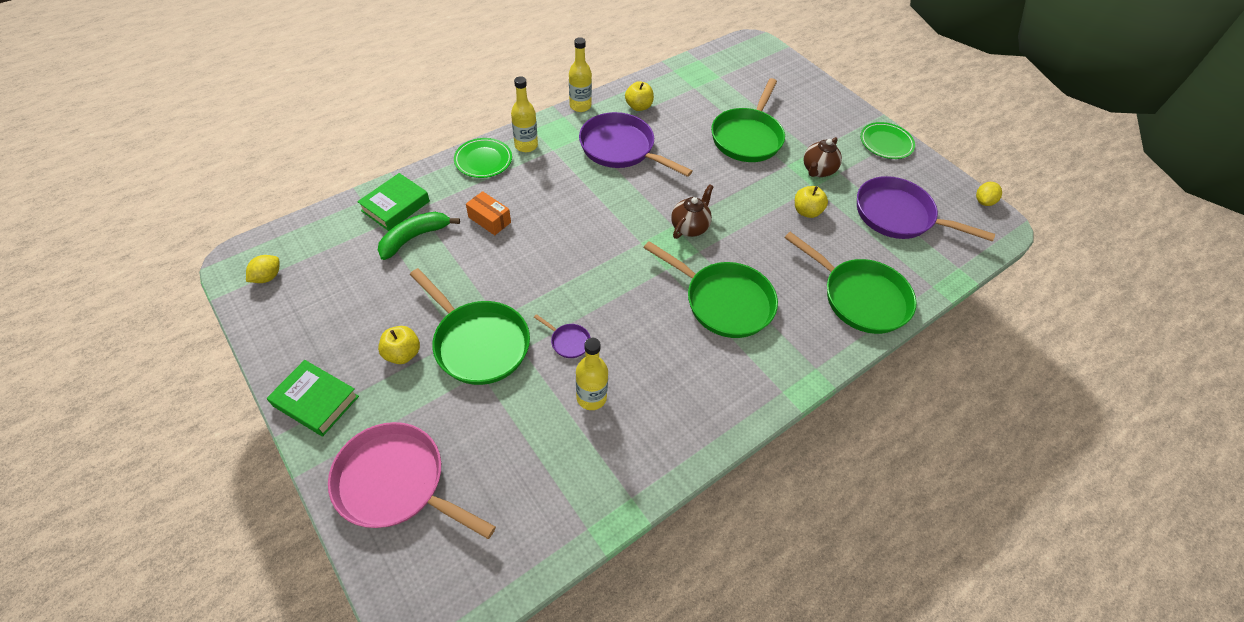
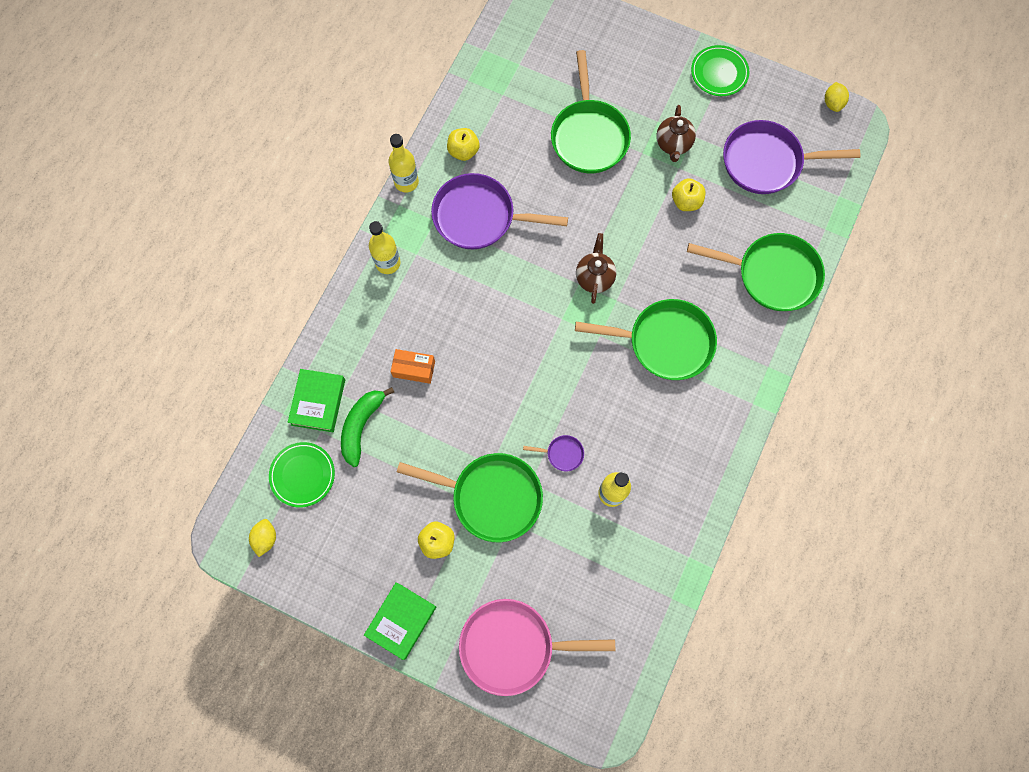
camera: 25 degrees left, 20 degrees up
green book [267,360,359,436] -> green book turned 60 degrees counterclockwise [364,582,436,660]
green plate [454,138,512,178] -> green plate moved to [269,442,335,508]

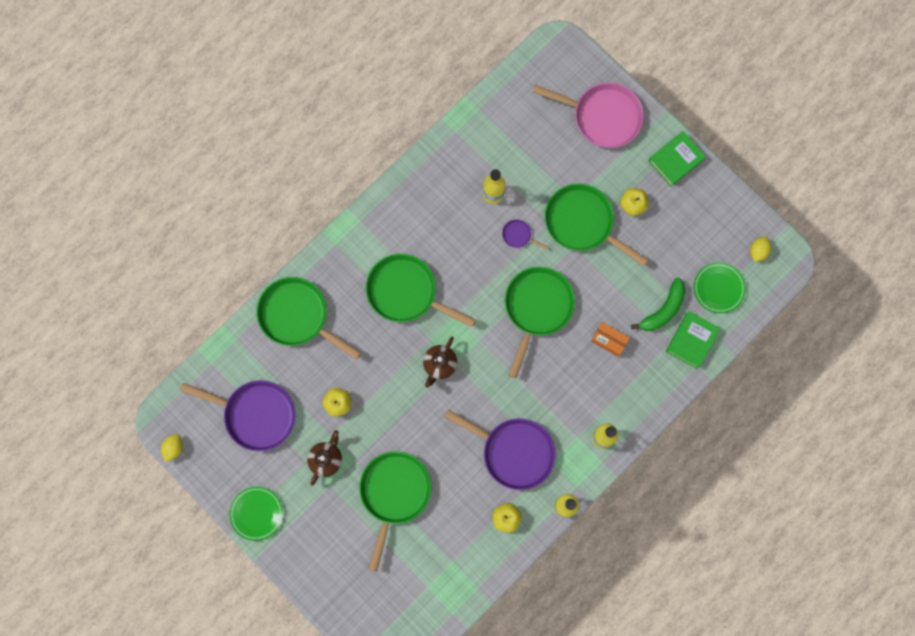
camera: 160 degrees left, 5 degrees up
none -> green pan [505,267,575,378]

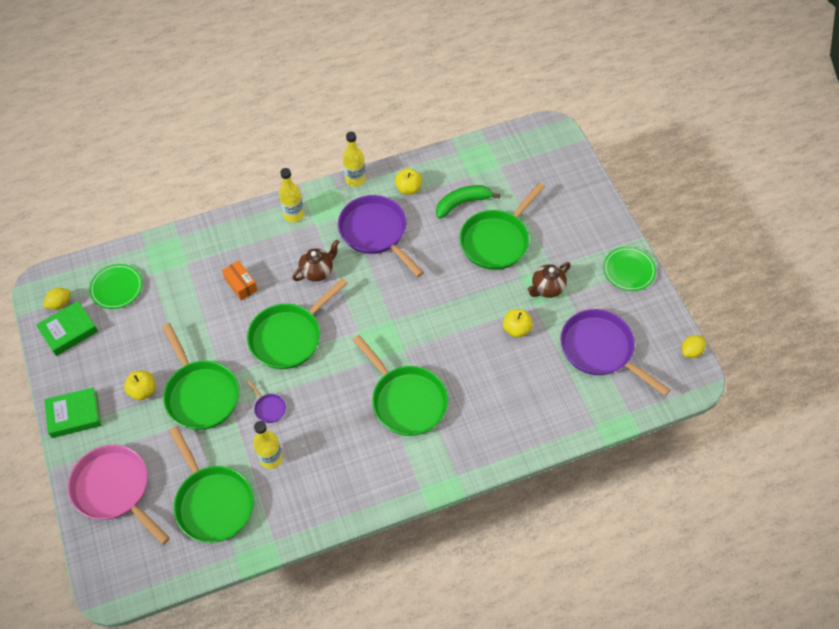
camera: 155 degrees left, 20 degrees down
green pan [257,277,361,360] -> green pan moved to [169,426,254,543]
brown teapot [423,337,457,388] -> brown teapot moved to [292,240,339,282]
green banana [631,278,686,331] -> green banana moved to [436,185,500,219]
green book [666,311,720,369] -> green book moved to [36,301,98,356]

